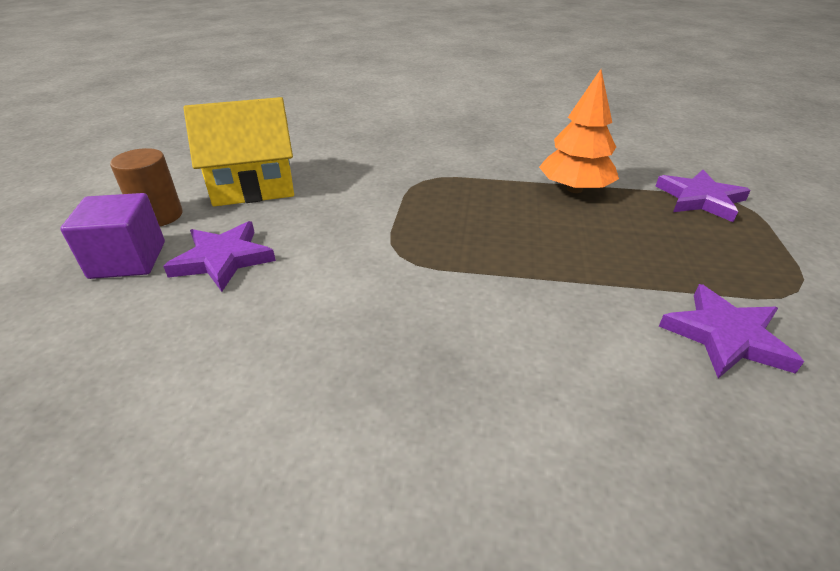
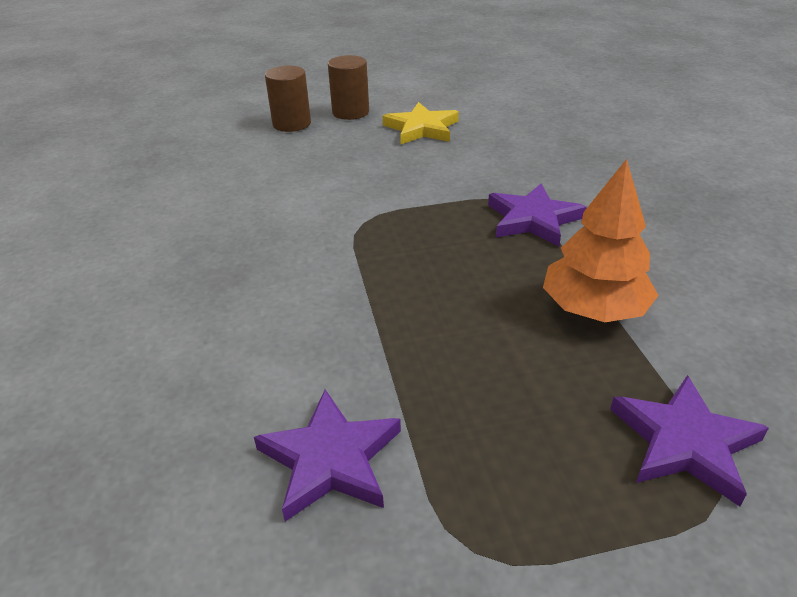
camera: 70 degrees right, 0 degrees up
purple cube [60,193,165,279] -> brown cylinder [265,66,311,132]
purple star [163,221,276,292] -> purple star moved to [488,183,587,247]
yellow house [183,97,294,206] -> yellow star [383,102,459,144]

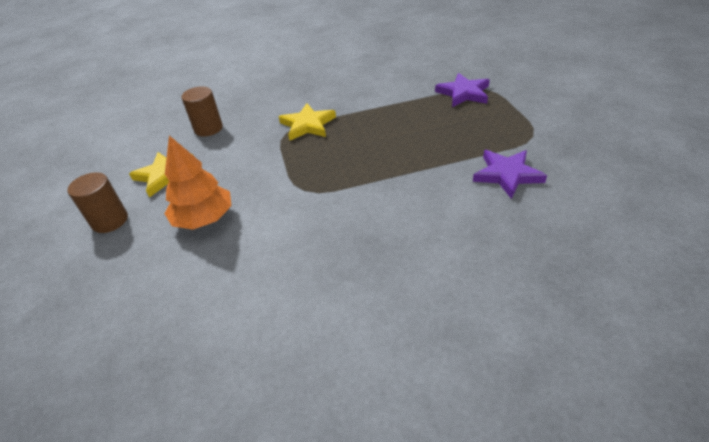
camera: 90 degrees left, 5 degrees up
brown cylinder [265,66,311,132] -> brown cylinder moved to [181,86,223,137]
purple star [488,183,587,247] -> yellow star [279,103,336,141]
orange tree [543,159,659,322] -> orange tree moved to [164,135,231,229]

